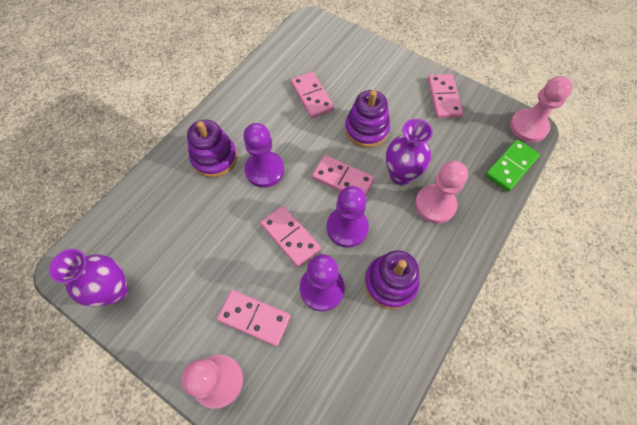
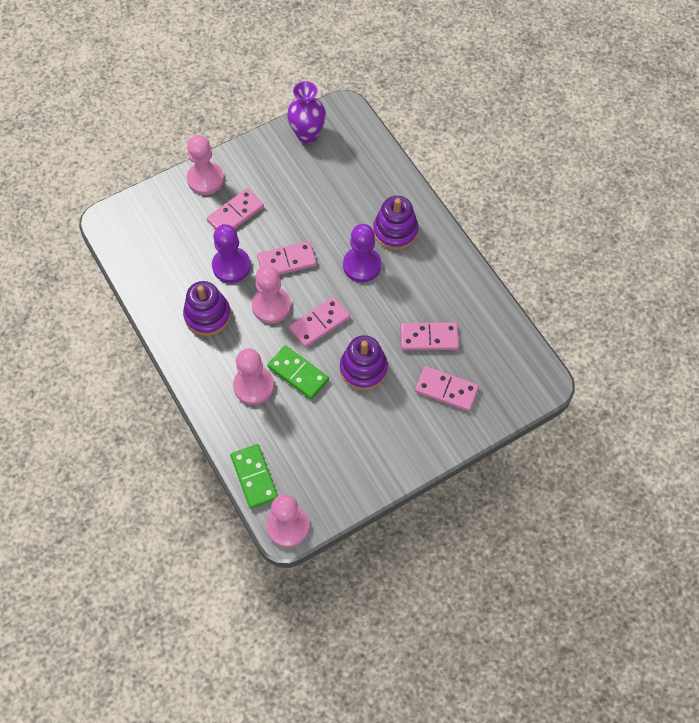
camera: 115 degrees right, 0 degrees up
purple pawn [326,186,369,248] -> pink pawn [252,266,291,324]
purple vase [386,119,433,185] -> green domino [267,345,329,399]
pink domino [427,74,463,118] -> pink domino moved to [415,366,479,411]

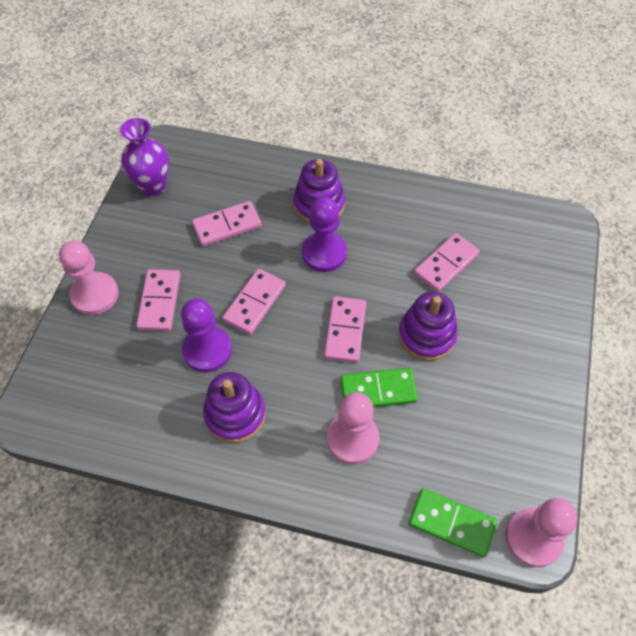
camera: 45 degrees left, 5 degrees down
pink pawn [252,266,291,324] -> none
pink domino [415,366,479,411] -> pink domino moved to [192,201,262,246]

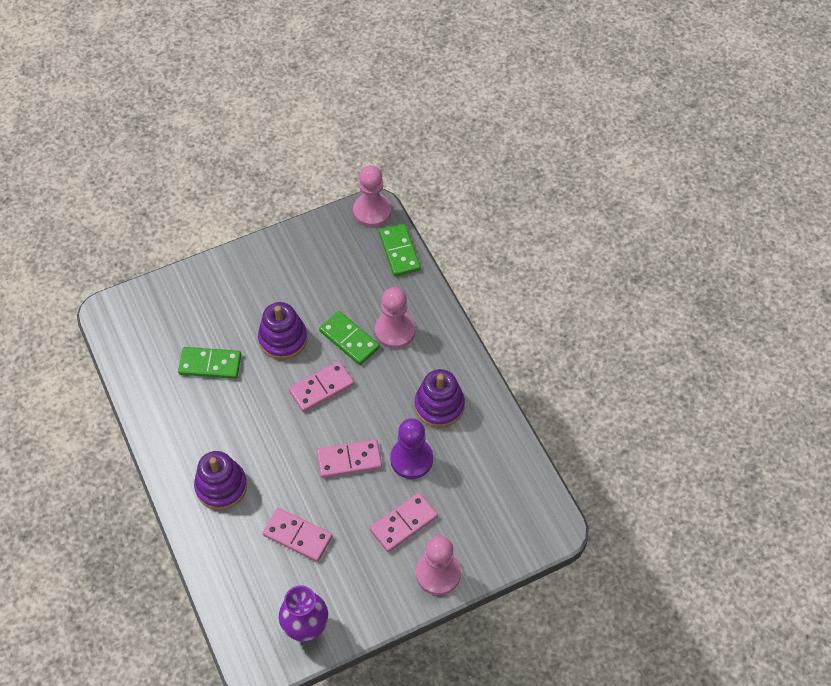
camera: 130 degrees left, 0 degrees up
purple pawn [302,197,347,272] -> none
pink domino [414,233,480,292] -> green domino [178,347,241,379]

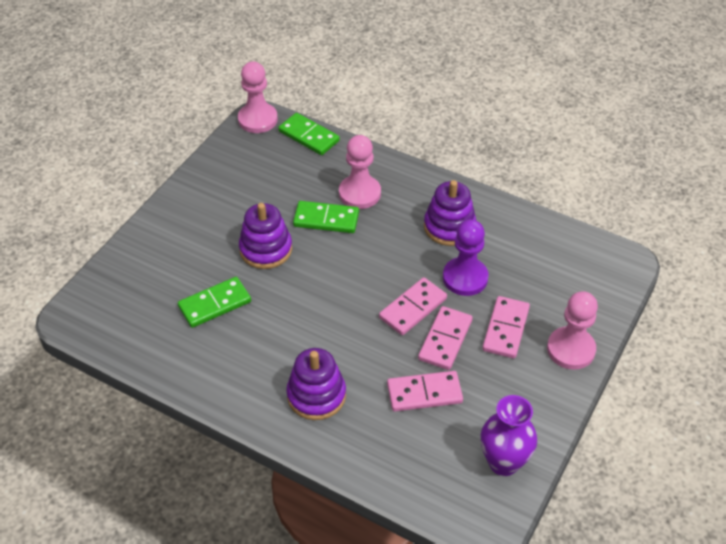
camera: 35 degrees left, 10 degrees down
pink domino [289,361,354,412] -> pink domino moved to [418,306,473,370]

